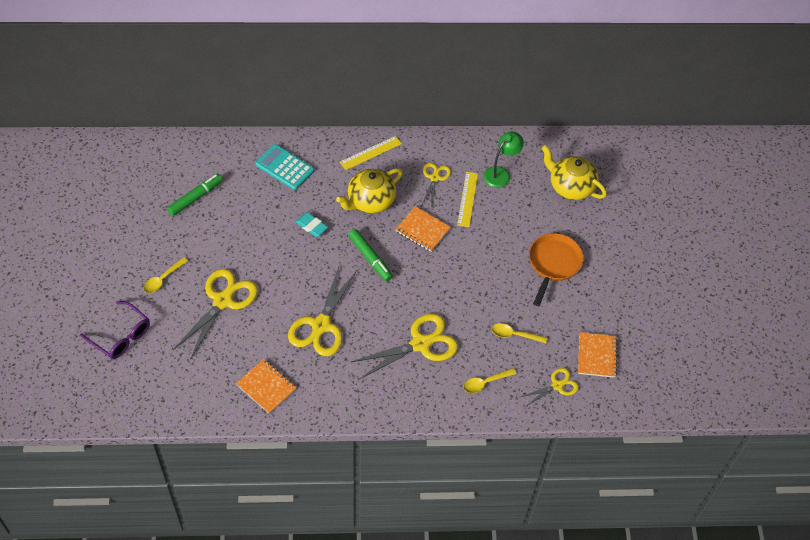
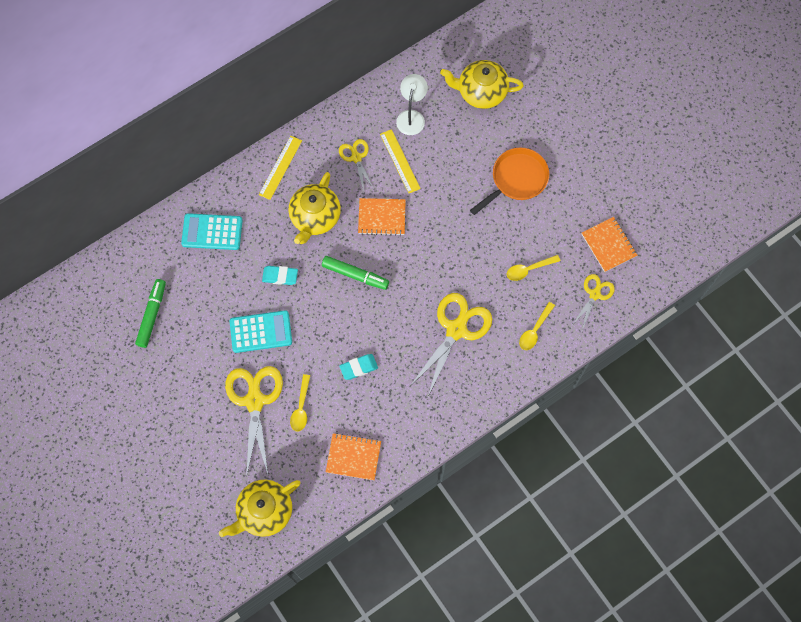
camera: 30 degrees left, 15 degrees up
purple glasses [80,301,150,359] -> none
yellow spoon [143,257,188,293] -> yellow spoon moved to [290,374,310,432]
yellow scissors [288,267,357,356] -> turquoise eraser [339,354,378,380]
green lamp [484,132,524,188] -> white lamp [396,74,428,135]
orange pan [529,233,583,306] -> orange pan turned 60 degrees clockwise [470,148,549,215]
none -> yellow teapot [219,479,300,537]
none -> turquoise calculator [230,310,292,353]

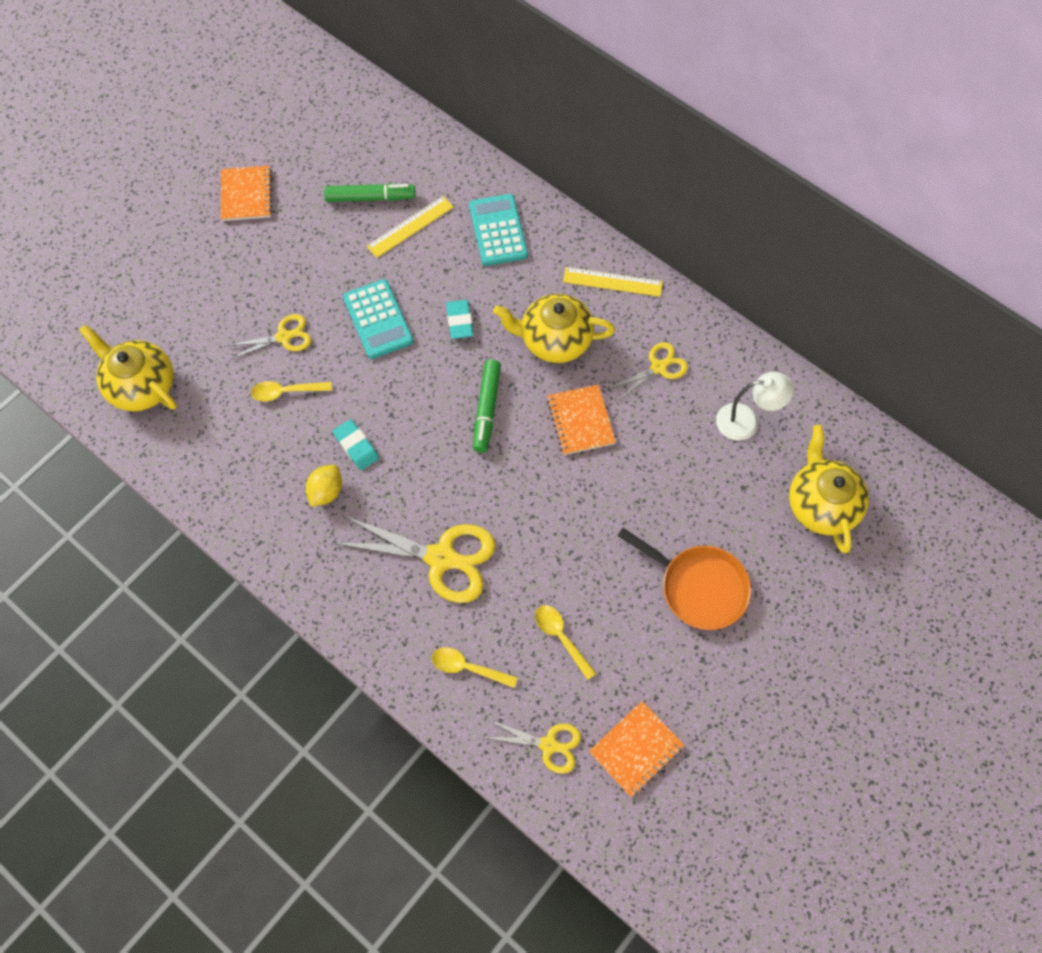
camera: 75 degrees right, 5 degrees down
yellow scissors [225,366,283,477] -> yellow scissors [227,314,312,359], size x0.56
orange notebook [326,433,381,480] -> orange notebook moved to [221,165,272,221]
yellow ruler [380,129,421,193] -> yellow ruler moved to [367,196,454,258]
none -> yellow lemon [306,465,342,507]

